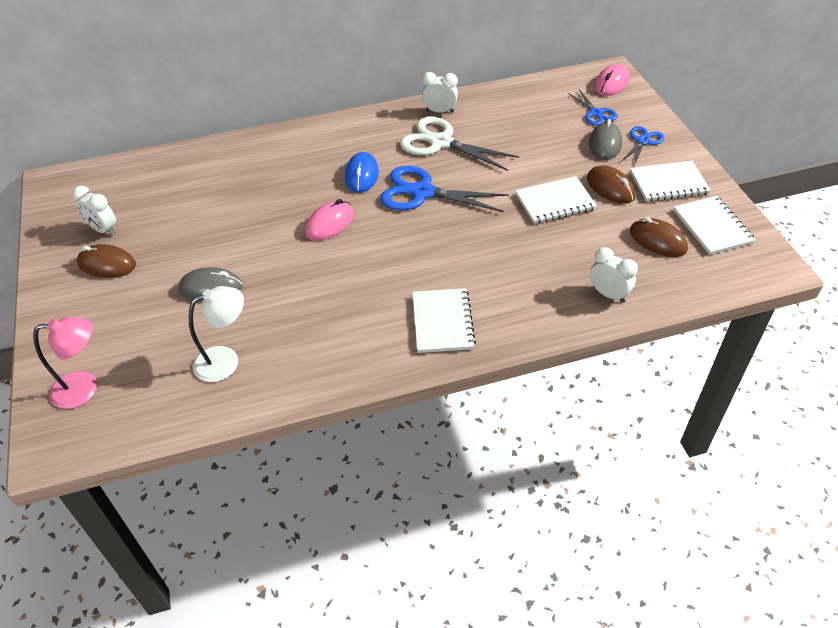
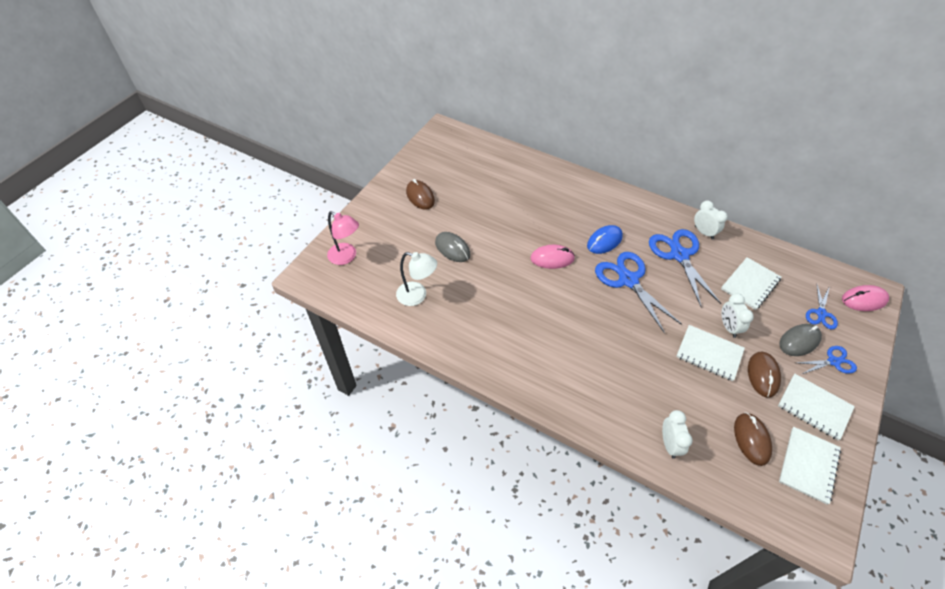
camera: 45 degrees right, 5 degrees up
white clock [72,186,116,236] -> white clock moved to [722,293,754,338]
white scissors [400,117,519,171] -> blue scissors [649,229,721,307]
white notebook [412,288,476,353] -> white notebook moved to [721,257,781,310]

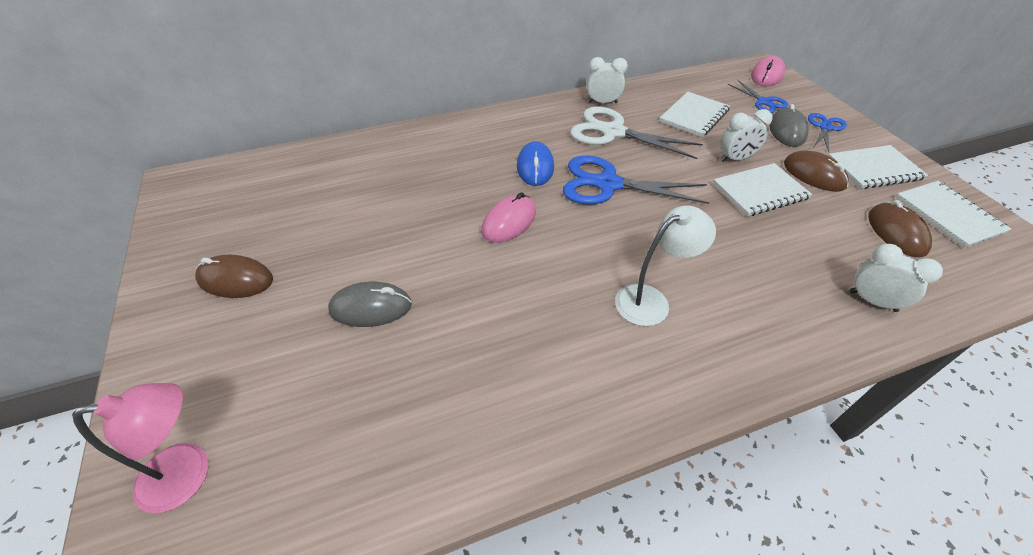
camera: 50 degrees left, 5 degrees down
white lamp [396,252,437,306] -> white lamp moved to [615,205,716,326]
blue scissors [649,229,721,307] -> white scissors [570,106,703,159]
white notebook [721,257,781,310] -> white notebook turned 45 degrees clockwise [659,92,730,137]
white clock [722,293,754,338] -> white clock turned 45 degrees counterclockwise [720,109,773,162]
brown mouse [734,412,772,466] -> brown mouse turned 45 degrees clockwise [868,200,932,257]

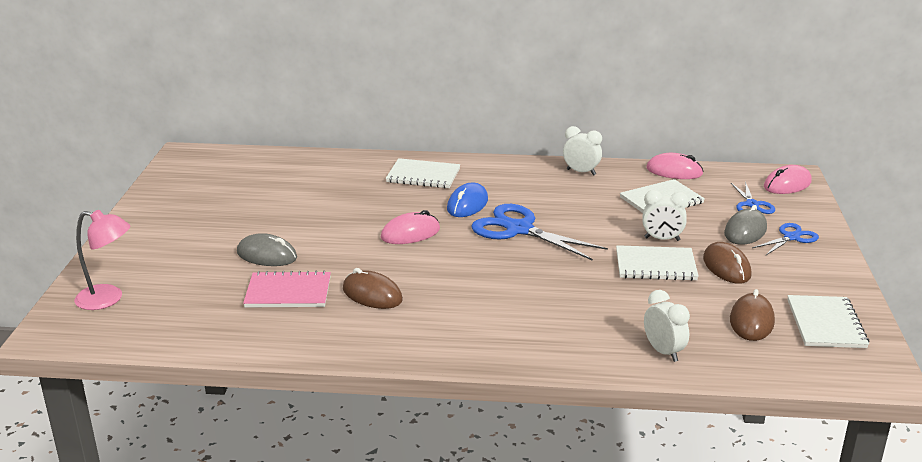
camera: 25 degrees right, 20 degrees down
brown mouse [195,254,273,298] -> brown mouse moved to [343,268,403,309]
white scissors [570,106,703,159] -> none
white lamp [615,205,716,326] -> none
white notebook [829,145,928,189] -> white notebook moved to [386,158,460,188]
none -> pink notebook [243,271,331,307]
none -> pink mouse [646,153,704,179]

